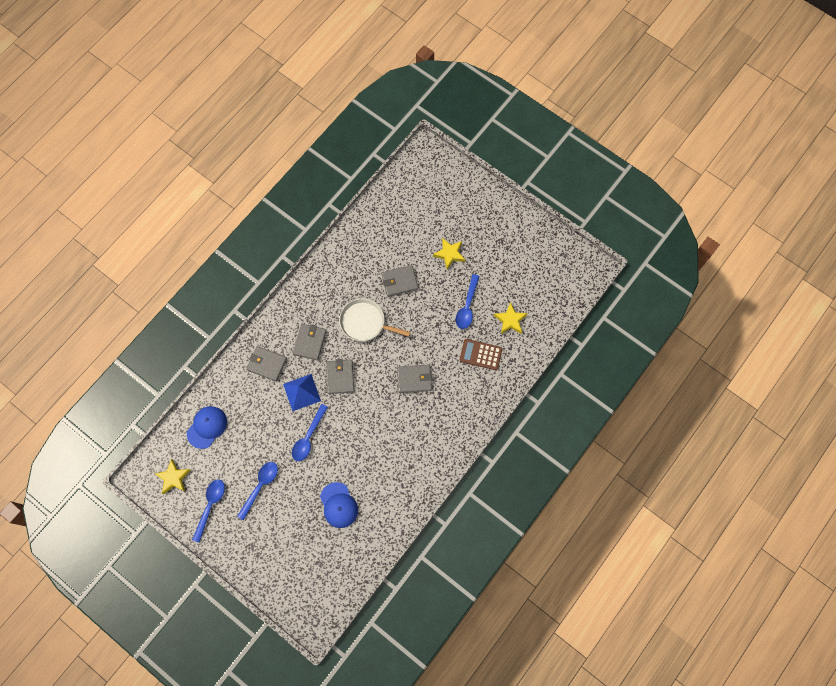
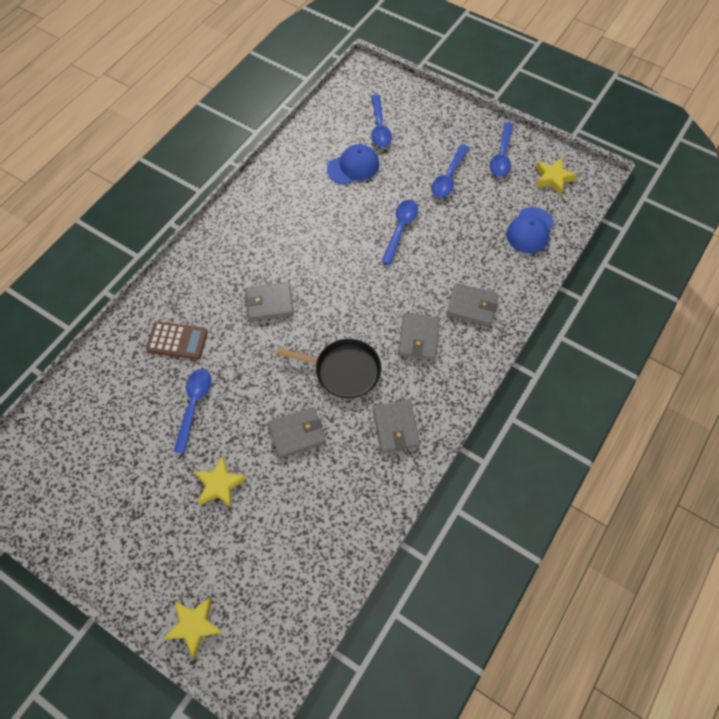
camera: 175 degrees right, 10 degrees down
blue pyramid [283,374,321,411] -> none
blue cap [320,482,358,528] -> blue cap turned 90 degrees clockwise [327,144,379,185]
grey wallet [326,359,354,394] -> grey wallet moved to [373,400,420,453]
white pan [339,298,410,341] -> black pan [276,339,381,399]
yellow star [494,302,528,334] -> yellow star moved to [163,597,223,658]
none -> blue spoon [371,95,392,147]

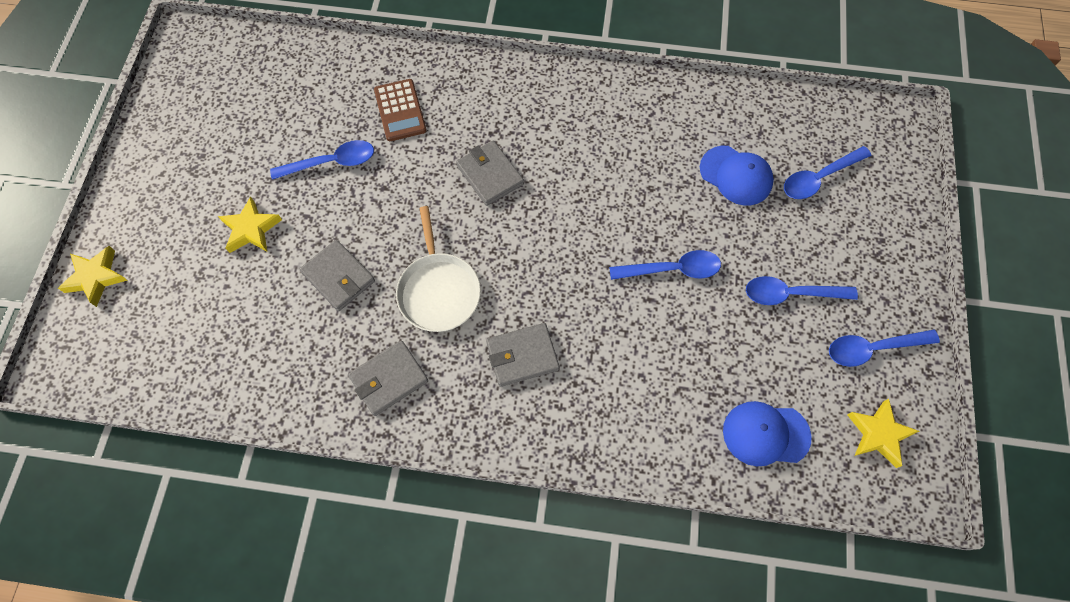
camera: 65 degrees right, 5 degrees up
black pan [276,339,381,399] -> white pan [396,206,481,332]
grey wallet [446,283,499,326] -> none

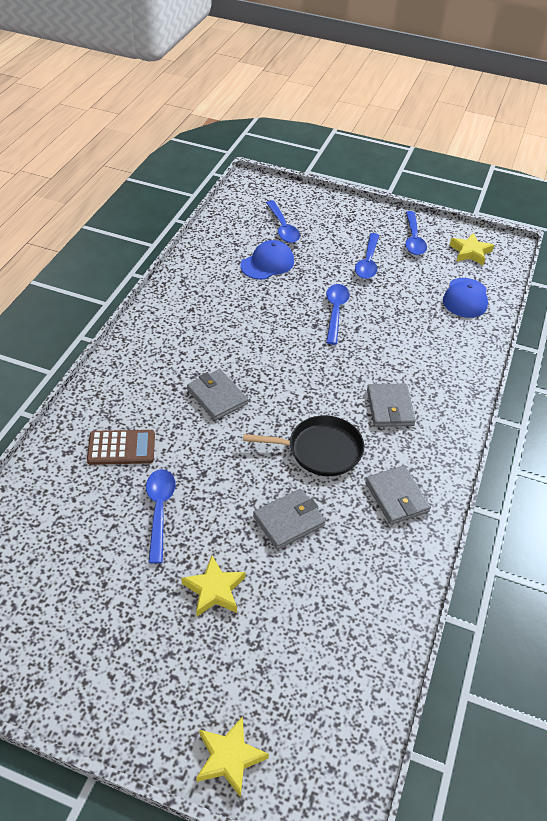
camera: 80 degrees left, 20 degrees down
white pan [396,206,481,332] -> black pan [243,415,364,476]
grey wallet [456,141,524,206] -> grey wallet turned 75 degrees clockwise [187,369,248,421]

